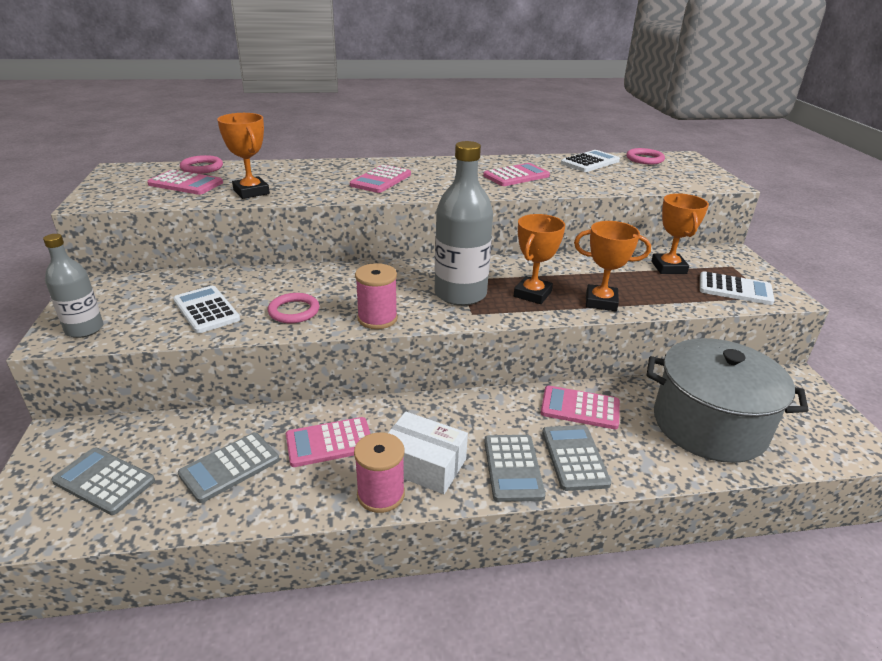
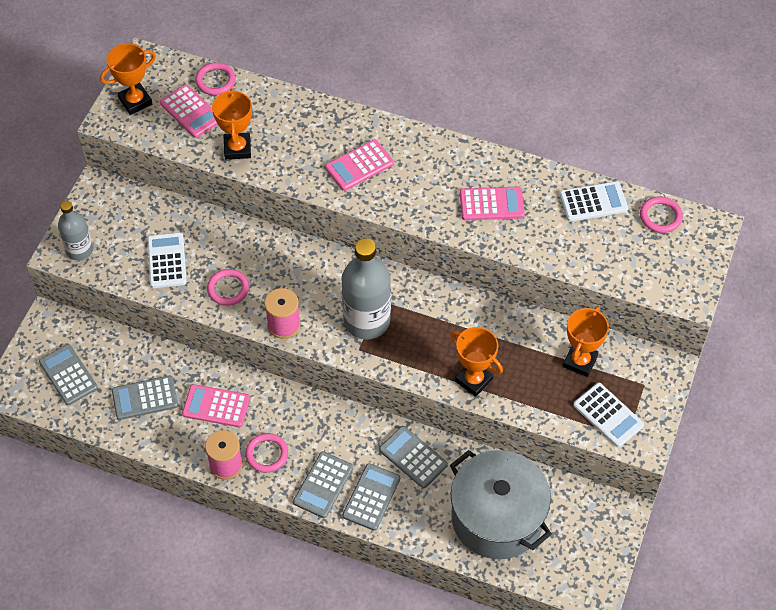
camera: 30 degrees right, 25 degrees up
white box [388,411,468,494] -> pink ring [245,433,288,473]
orange trophy [514,214,565,304] -> orange trophy moved to [100,43,156,115]
pink calculator [541,386,620,429] -> grey calculator [379,426,448,488]

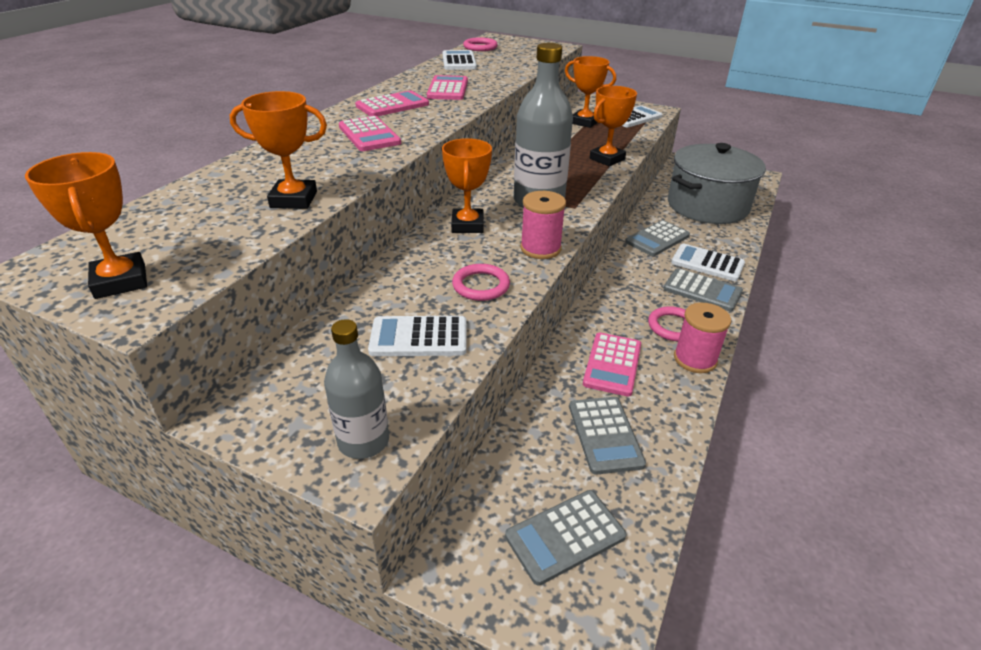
camera: 85 degrees left, 20 degrees down
pink calculator [160,84,218,138] -> pink calculator moved to [355,90,429,116]
pink ring [195,62,236,95] -> none
grey calculator [343,463,400,531] -> white calculator [671,244,745,281]
none -> orange trophy [442,138,492,233]

